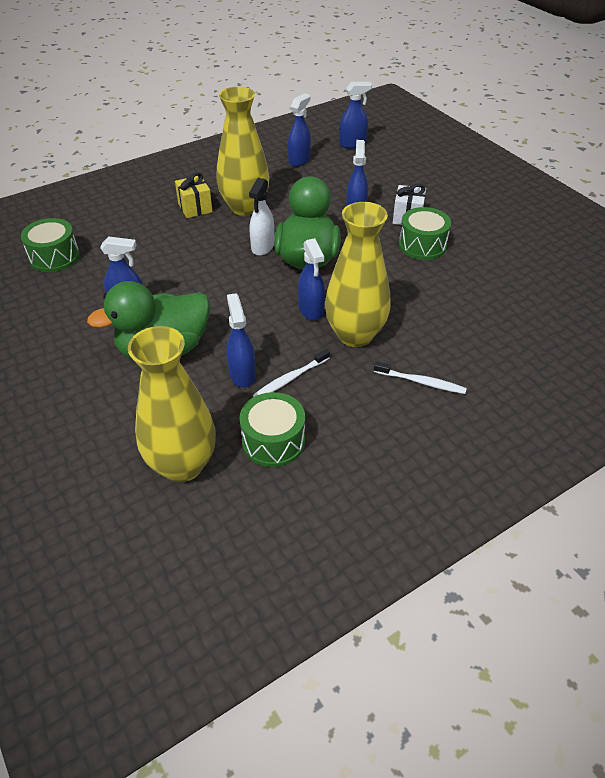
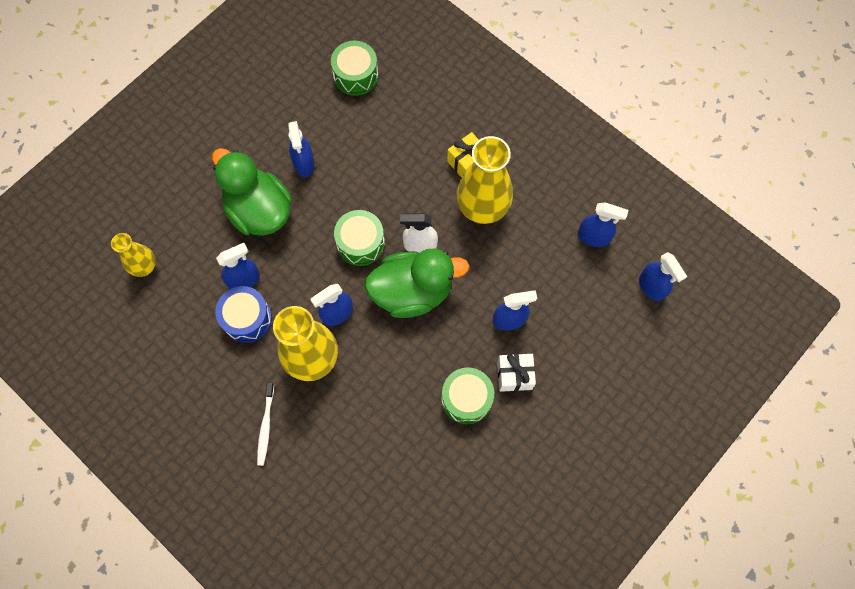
camera: 75 degrees right, 25 degrees up
yellow vase [128,326,216,482] -> yellow vase [111,233,156,277], size x0.56
green drum [239,392,305,467] -> green drum moved to [334,210,385,266]
white toothbrush [253,349,330,397] -> blue drum [215,286,272,343]

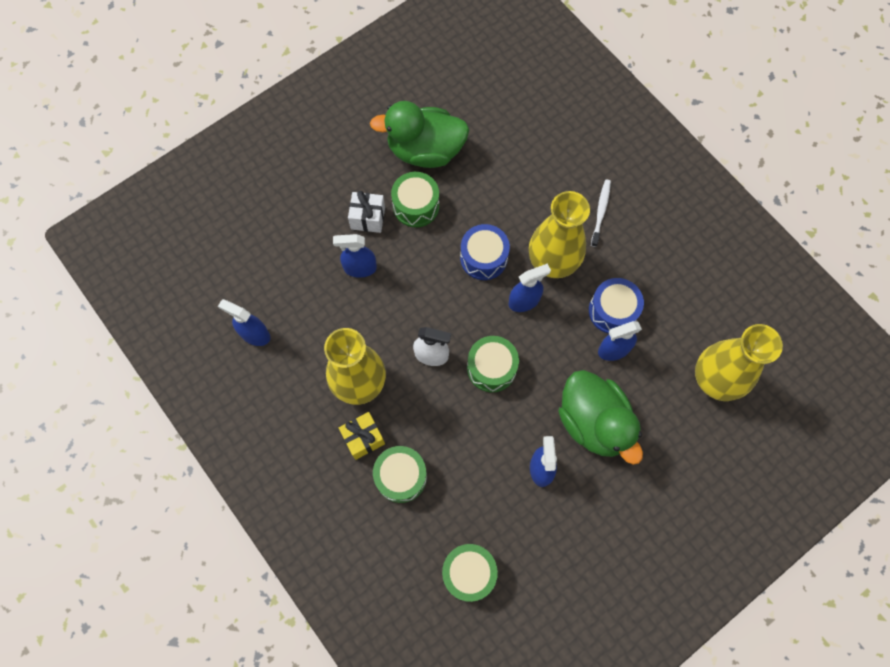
camera: 170 degrees left, 0 degrees up
yellow vase [111,233,156,277] -> yellow vase [695,324,783,401], size x1.79
green duck [364,249,469,318] -> green duck moved to [370,101,469,168]
blue spray bottle [639,252,687,301] -> none
none -> green drum [373,446,427,503]
none -> blue drum [460,224,510,280]

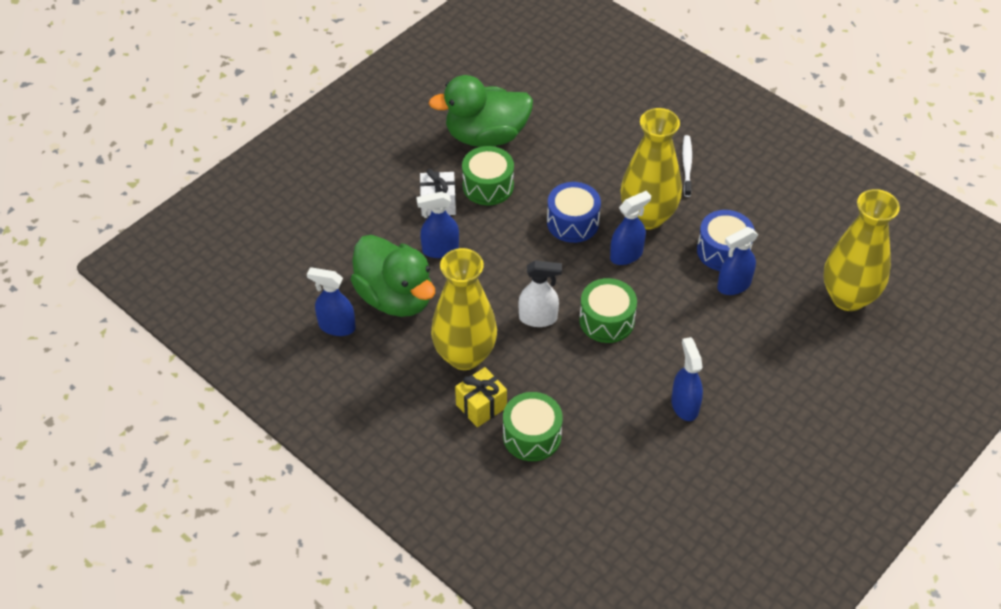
camera: 10 degrees left, 20 degrees down
green drum [442,544,498,602] -> none
green duck [558,370,643,465] -> green duck moved to [351,235,435,317]

